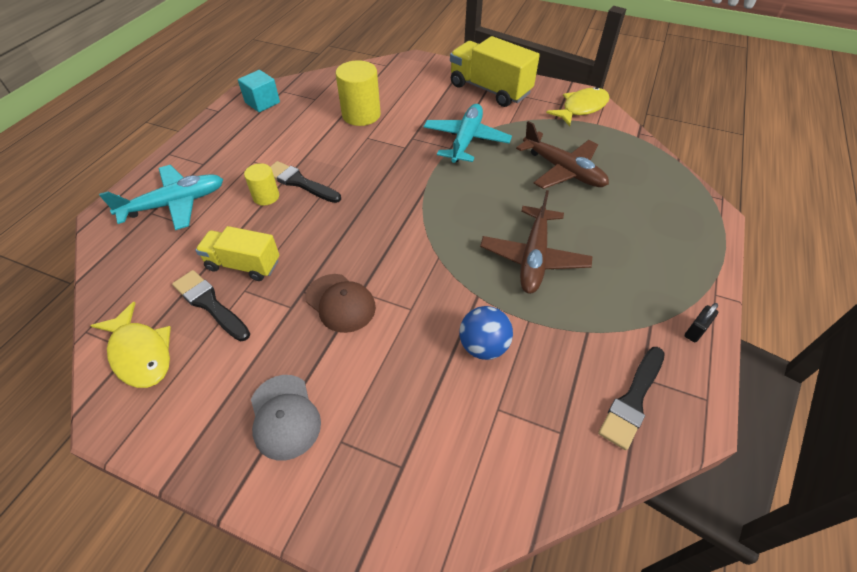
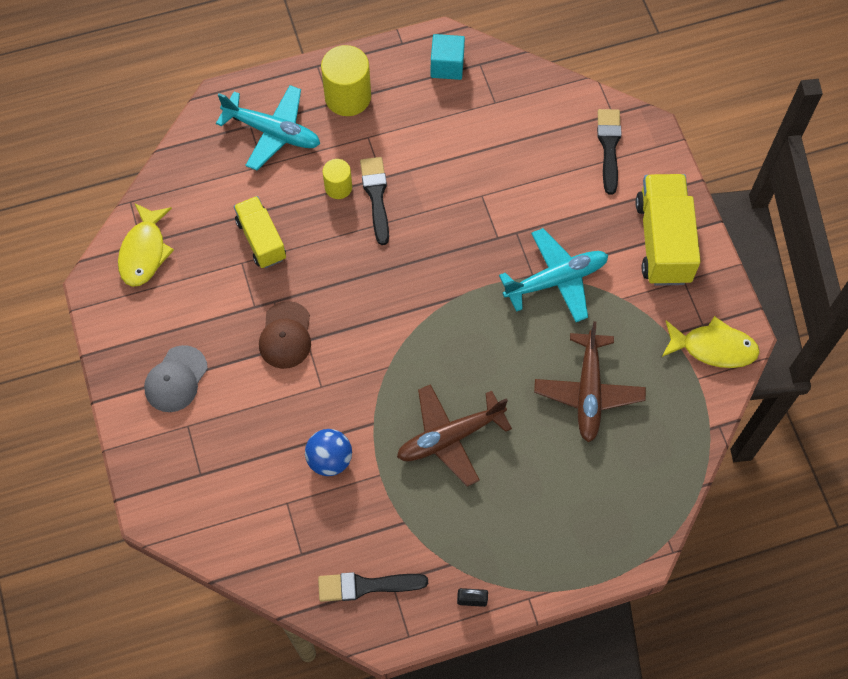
camera: 50 degrees right, 15 degrees up
black brush [172,270,250,341] -> black brush moved to [597,109,621,195]
yellow cylinder [336,60,381,126] -> yellow cylinder moved to [321,45,371,116]

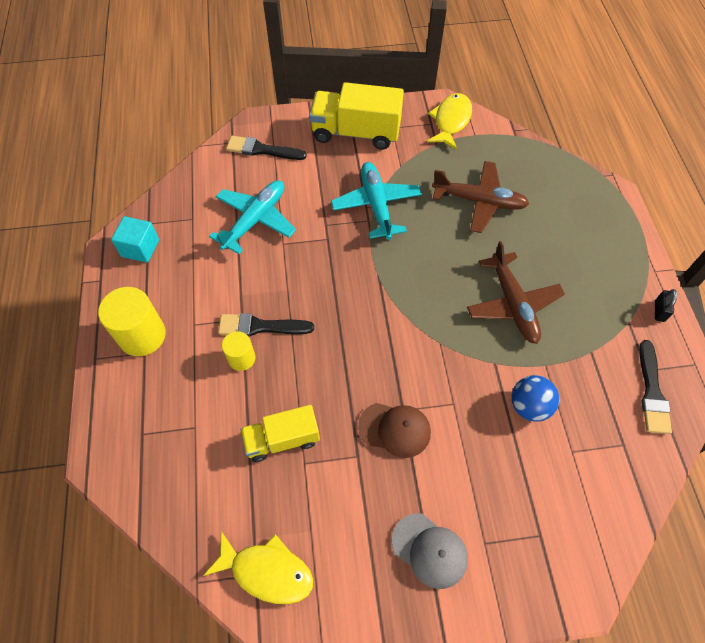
camera: 80 degrees left, 5 degrees down
turquoise plane [216,85,320,170] -> turquoise plane moved to [209,180,296,254]

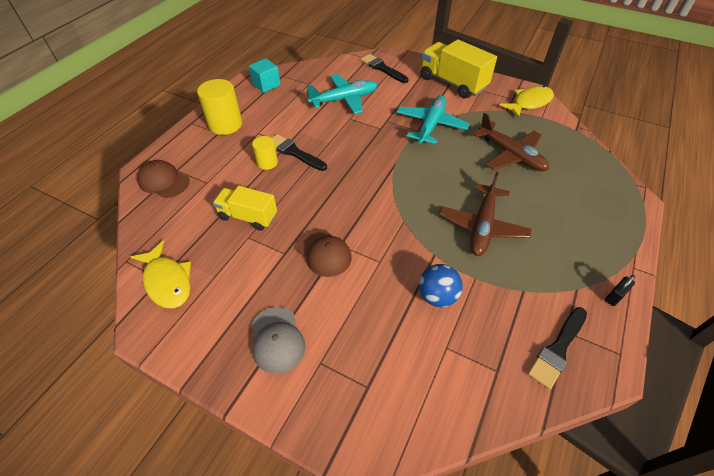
camera: 35 degrees right, 10 degrees down
none -> brown cap [137,160,190,198]

